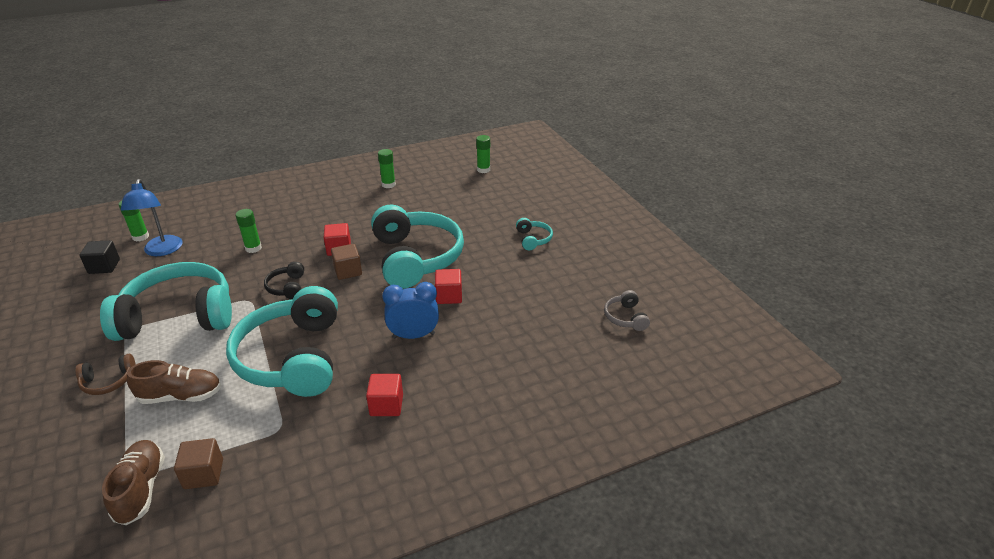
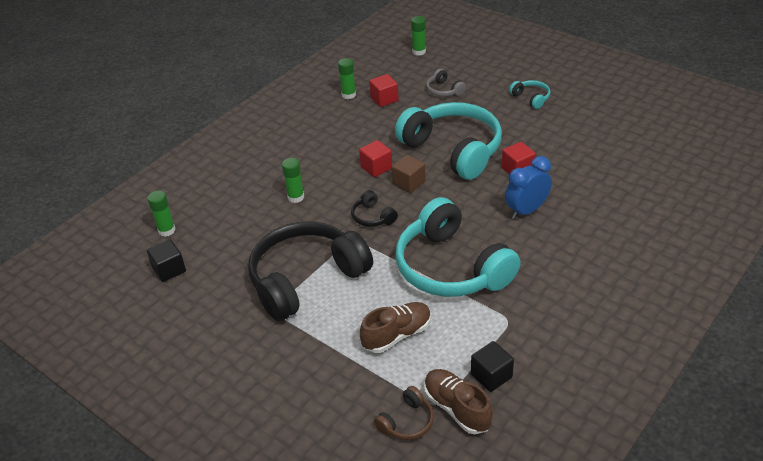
camera: 25 degrees left, 5 degrees up
brown headphones [75,354,136,395] -> brown headphones moved to [374,386,434,440]
turquoise headphones [100,262,232,341] -> black headphones [248,221,373,321]
blue lamp [121,179,183,256] -> none
brown cube [174,438,223,489] -> black cube [471,341,514,392]
red cube [366,374,403,416] -> red cube moved to [369,74,399,107]
grey headphones [604,290,650,331] -> grey headphones moved to [426,69,466,97]

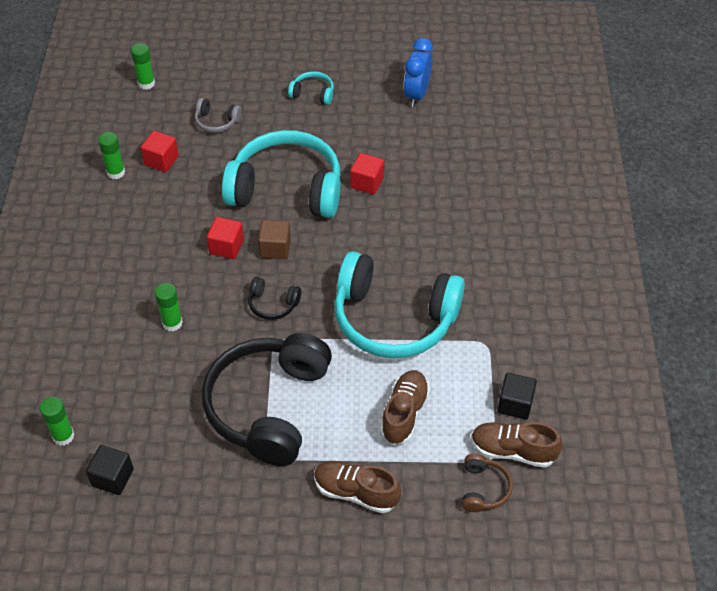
camera: 40 degrees left, 10 degrees up
blue clock [505,156,552,219] -> blue clock moved to [403,38,433,107]
none -> brown shoe [314,461,401,513]

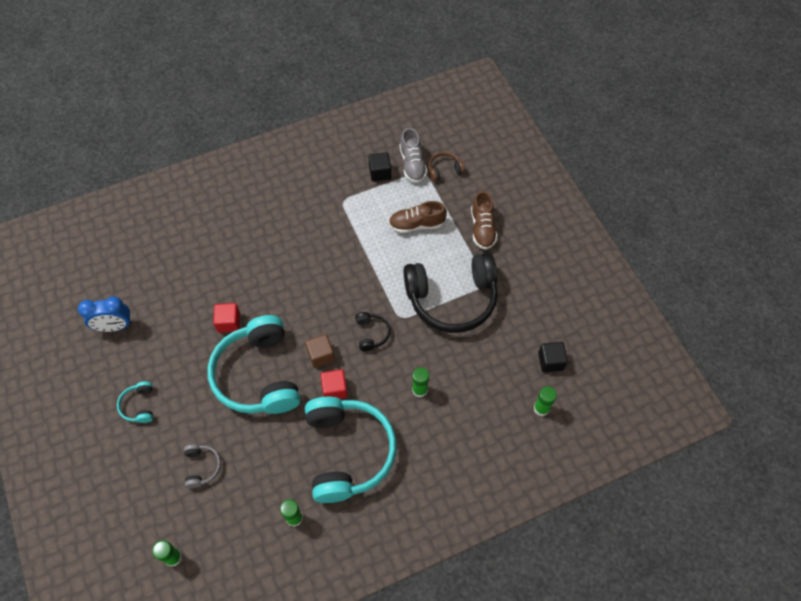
camera: 115 degrees left, 10 degrees up
red cube [140,131,179,172] -> none
turquoise headphones [334,251,465,358] -> turquoise headphones moved to [305,397,396,503]
brown shoe [471,422,562,468] -> grey shoe [400,128,427,183]

